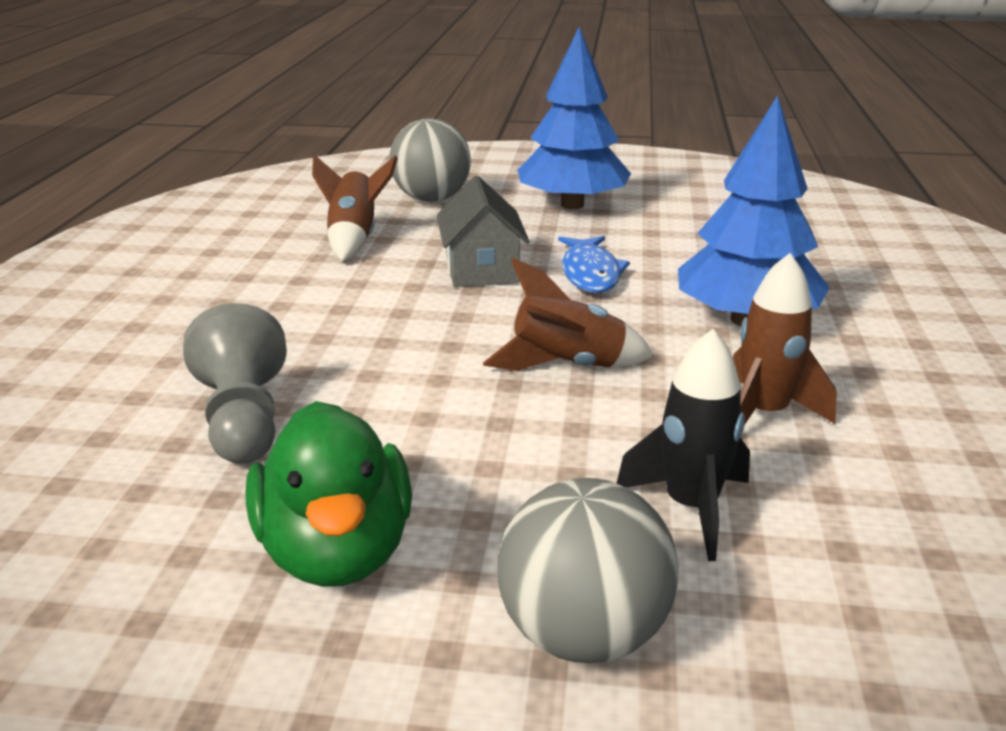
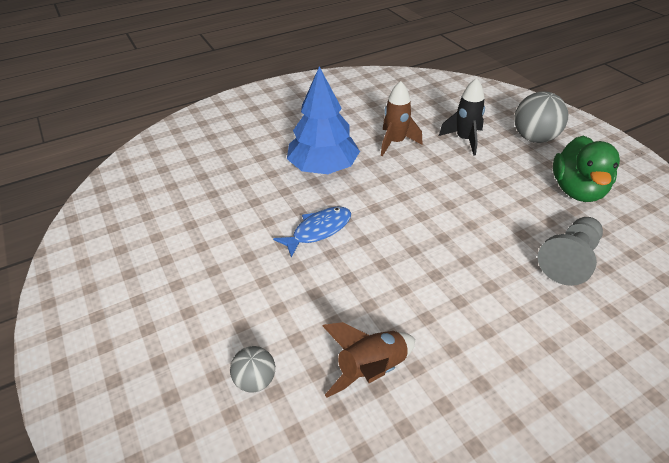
camera: 125 degrees left, 15 degrees up
green duck [246,401,412,587] -> green duck turned 150 degrees clockwise [553,135,620,202]
grey ball [389,118,471,202] -> grey ball [230,346,275,393], size x0.57
grey house [436,176,530,287] -> none
brown rocket [483,258,653,371] -> none
blue tree [517,27,631,209] -> none

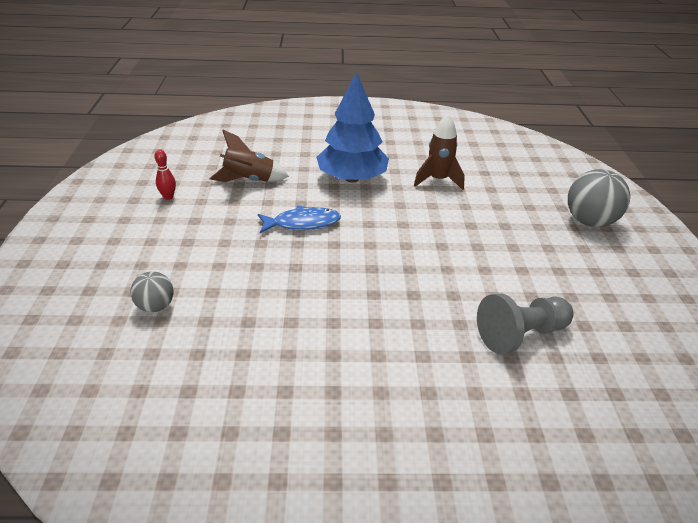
camera: 25 degrees right, 5 degrees down
brown rocket [322,322,415,398] -> brown rocket moved to [210,130,289,182]
black rocket [439,78,485,156] -> none
green duck [553,135,620,202] -> none
none -> red bowling pin [154,150,176,200]

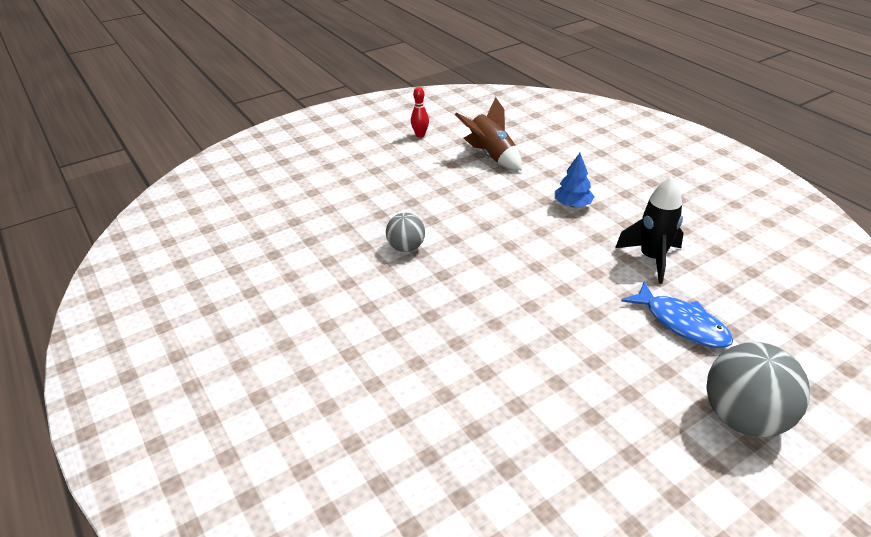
camera: 60 degrees right, 0 degrees up
grey ball [130,271,174,312] -> grey ball moved to [386,213,425,252]
blue fish [258,205,341,233] -> blue fish moved to [621,282,733,348]
blue tree [316,72,389,183] -> blue tree [555,153,594,207], size x0.46
brown rocket [414,114,465,190] -> black rocket [615,176,683,284]
grey pawn [477,293,574,354] -> none

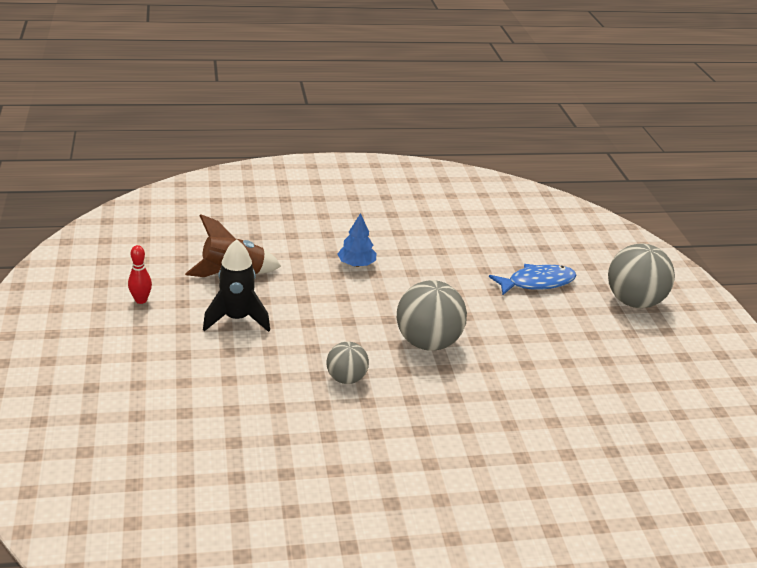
camera: 70 degrees left, 5 degrees down
black rocket [615,176,683,284] -> black rocket moved to [203,239,270,332]
none -> grey ball [397,280,467,351]

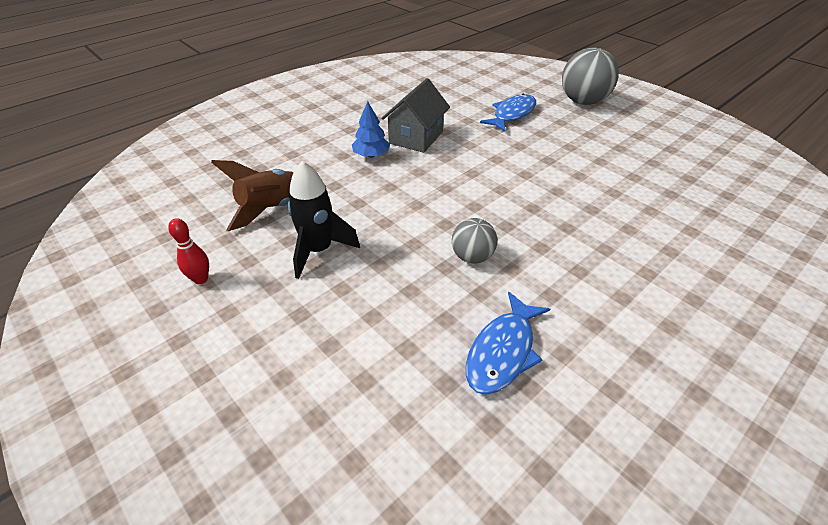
camera: 30 degrees left, 10 degrees up
grey ball [397,280,467,351] -> none
none -> grey house [381,78,450,153]
none -> blue fish [466,292,550,395]

